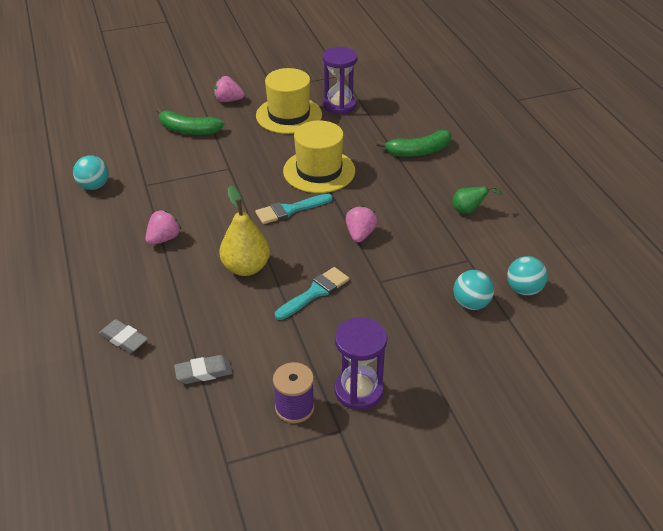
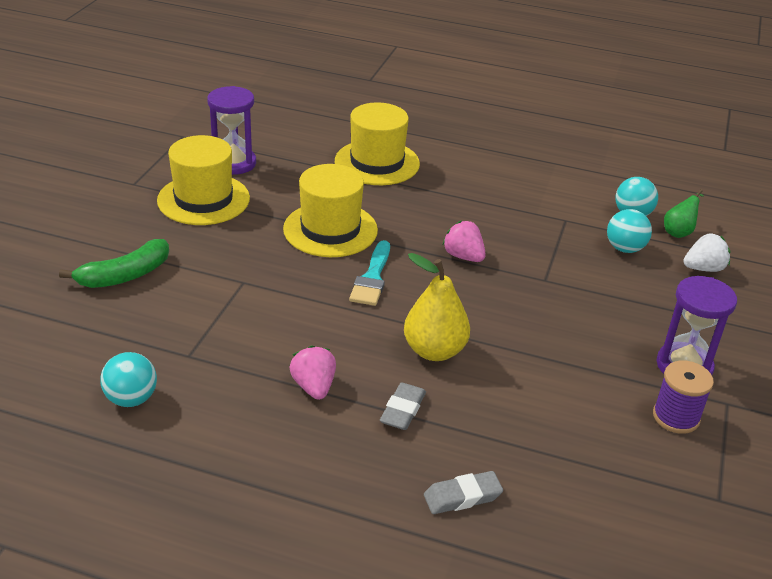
camera: 55 degrees left, 5 degrees down
grey eraser [174,355,233,384] -> grey eraser moved to [380,382,426,430]
pink strawberry [214,76,245,102] -> none
turquoise brush [275,267,349,320] -> none
green banana [377,130,451,157] -> yellow hat [335,102,420,185]
green pear [452,186,503,214] -> green pear moved to [664,189,704,238]
none -> white strawberry [683,233,730,272]

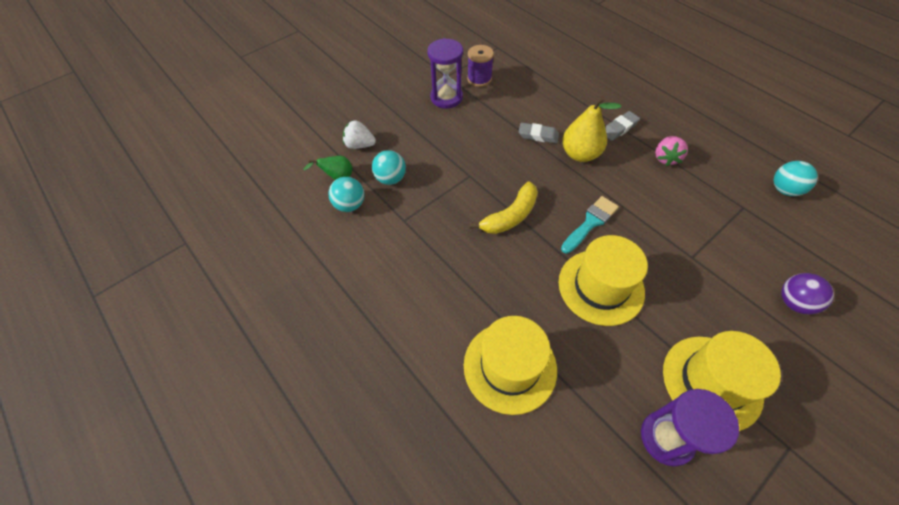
camera: 145 degrees left, 20 degrees up
green banana [59,239,169,288] -> purple ball [781,273,834,314]
grey eraser [424,471,503,514] -> grey eraser moved to [519,123,559,143]
pink strawberry [443,220,486,262] -> yellow banana [469,181,538,234]

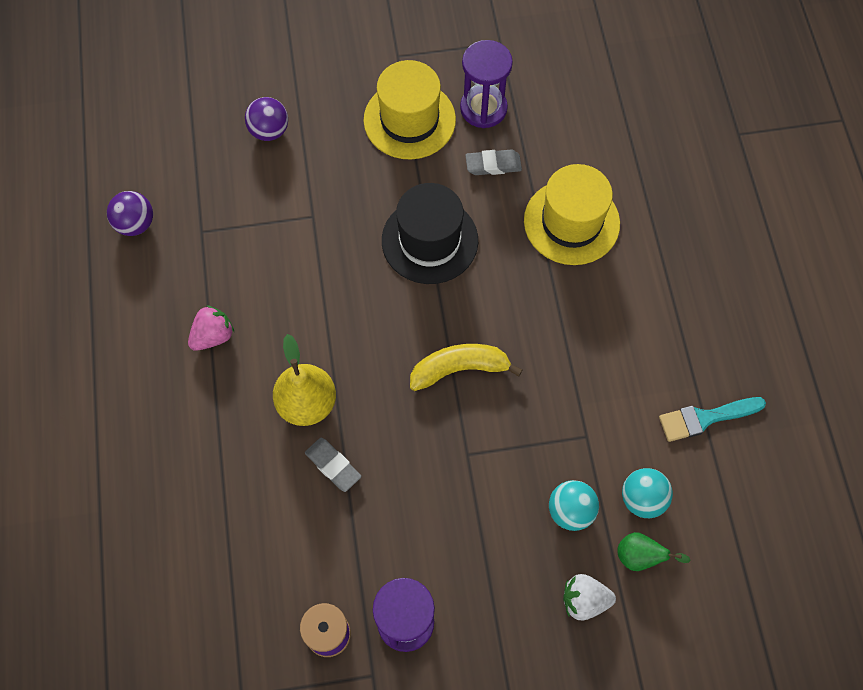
camera: 150 degrees left, 10 degrees up
white strawberry [343,121,376,149] -> white strawberry turned 135 degrees clockwise [563,574,616,620]
yellow hat [559,235,648,326] -> black hat [382,183,478,284]
turquoise brush [561,196,619,253] -> turquoise brush moved to [659,397,766,442]
grey eraser [605,111,640,141] -> grey eraser moved to [465,150,522,175]
turquoise ball [774,161,818,196] -> purple ball [107,191,153,236]

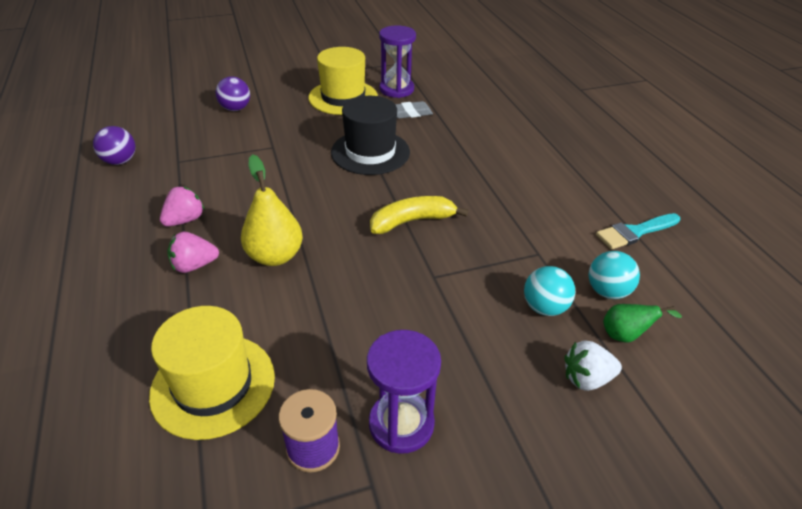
camera: 10 degrees left, 25 degrees down
grey eraser [305,438,361,492] -> none
yellow hat [524,164,620,265] -> yellow hat moved to [149,306,275,440]
none -> pink strawberry [167,232,219,273]

